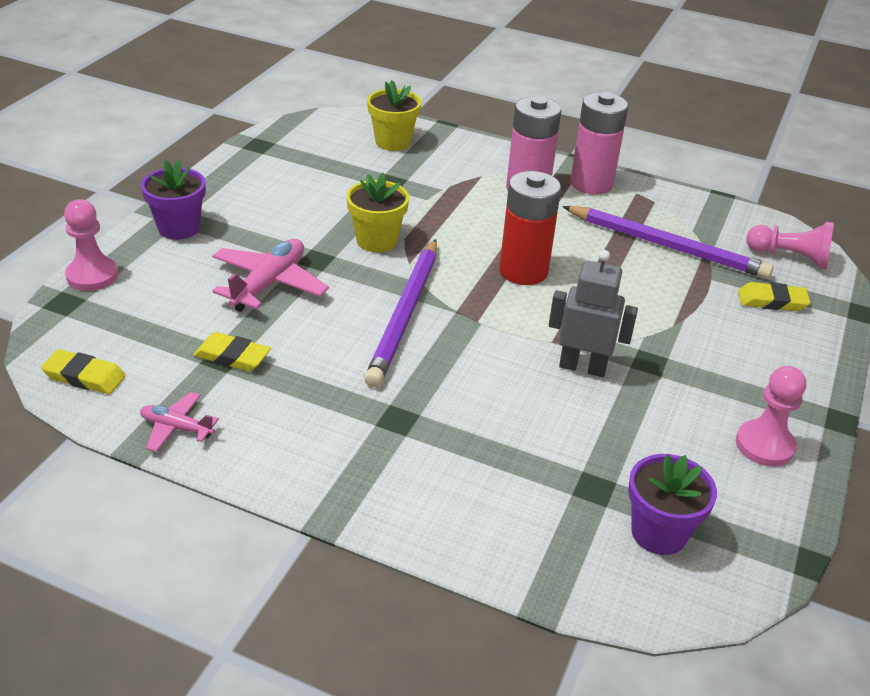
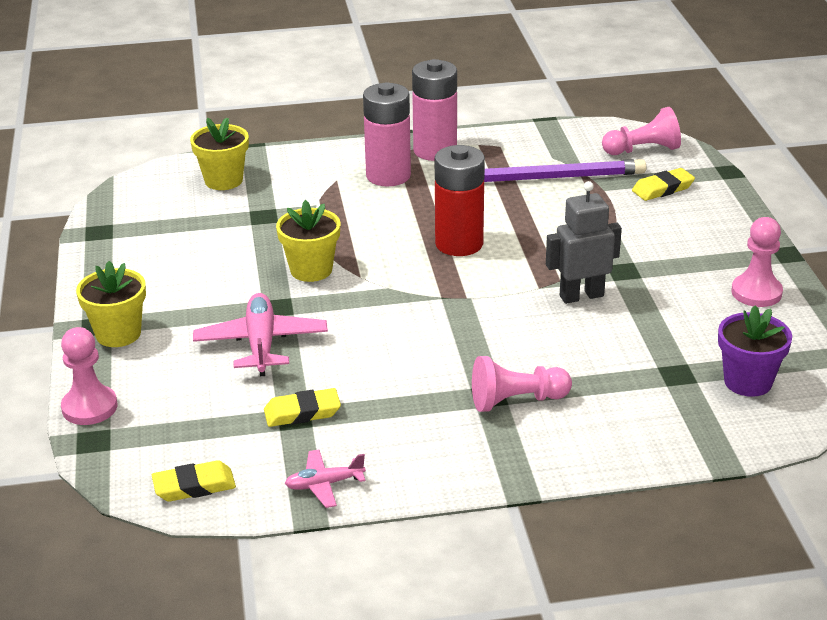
camera: 30 degrees left, 5 degrees down
purple flower pot [141,160,206,240] -> yellow flower pot [76,261,146,347]
purple pencil [364,239,437,387] -> none
none -> pink pawn [472,356,572,412]

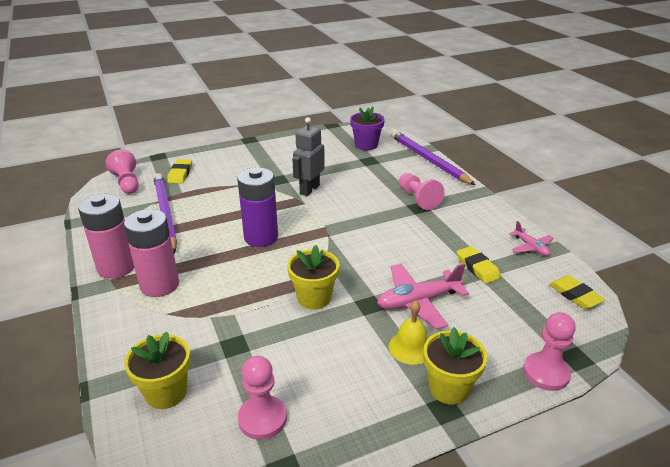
camera: 105 degrees left, 0 degrees up
red battery [435,145,485,256] -> purple battery [237,167,278,247]
grey robot [546,181,622,304] -> grey robot turned 60 degrees clockwise [292,117,325,196]
yellow eraser [632,168,695,201] -> yellow eraser turned 45 degrees clockwise [167,159,192,183]
pink pawn [731,217,783,307] -> pink pawn moved to [238,356,287,440]
none -> yellow bell [389,300,427,365]
none -> purple pencil [391,131,476,185]

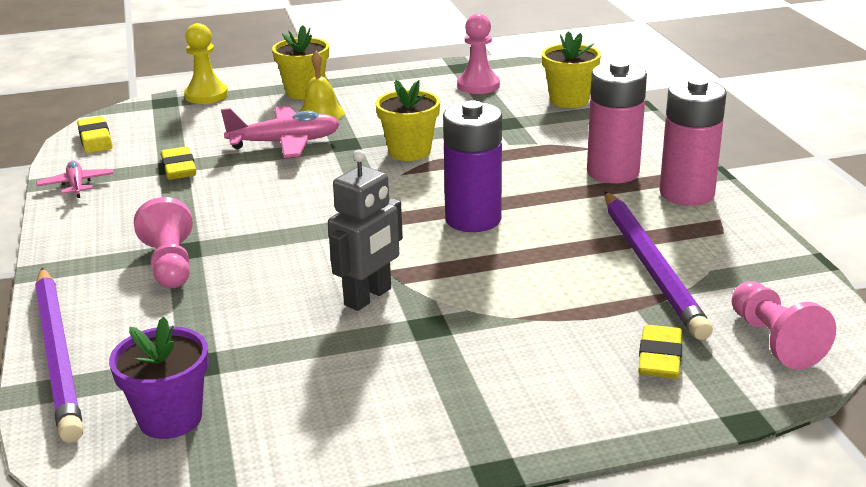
camera: 170 degrees left, 5 degrees down
pink pawn [523,312,576,391] -> yellow pawn [184,23,228,104]

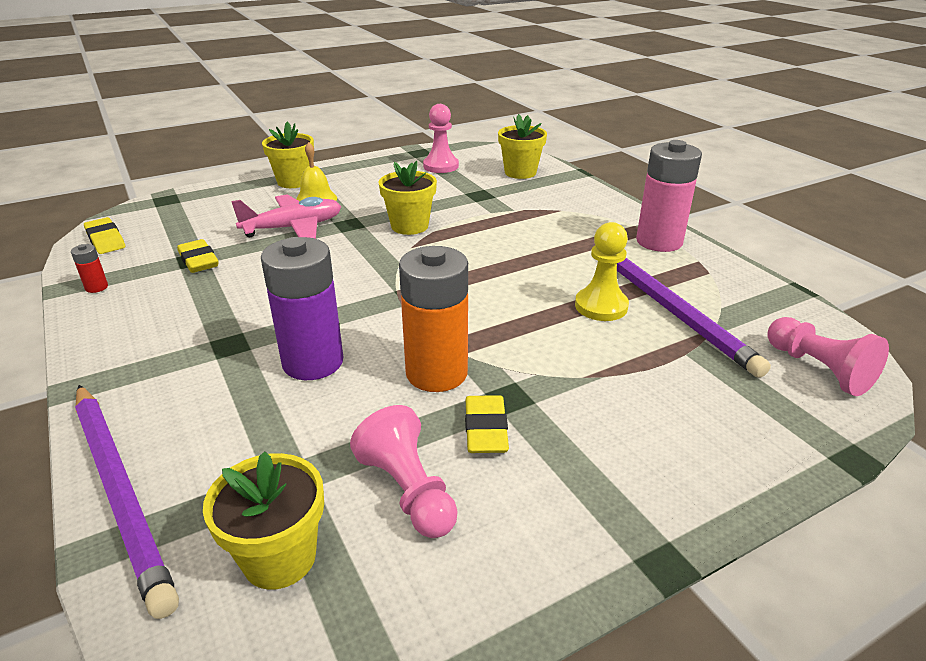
camera: 15 degrees left, 5 degrees up
pink plane [36,161,114,198] -> red battery [71,244,108,293]
purple flower pot [109,317,209,439] -> yellow flower pot [203,451,324,590]
pink pawn [134,197,193,288] -> pink pawn moved to [350,405,458,538]
yellow pawn [184,23,228,104] -> yellow pawn moved to [575,222,629,321]
grey robot [328,150,403,311] -> orange battery [399,246,468,392]
purple battery [443,100,502,232] -> purple battery moved to [261,237,343,380]
pink battery [587,60,647,183] -> none
yellow eraser [638,325,682,378] -> yellow eraser moved to [465,395,509,453]

